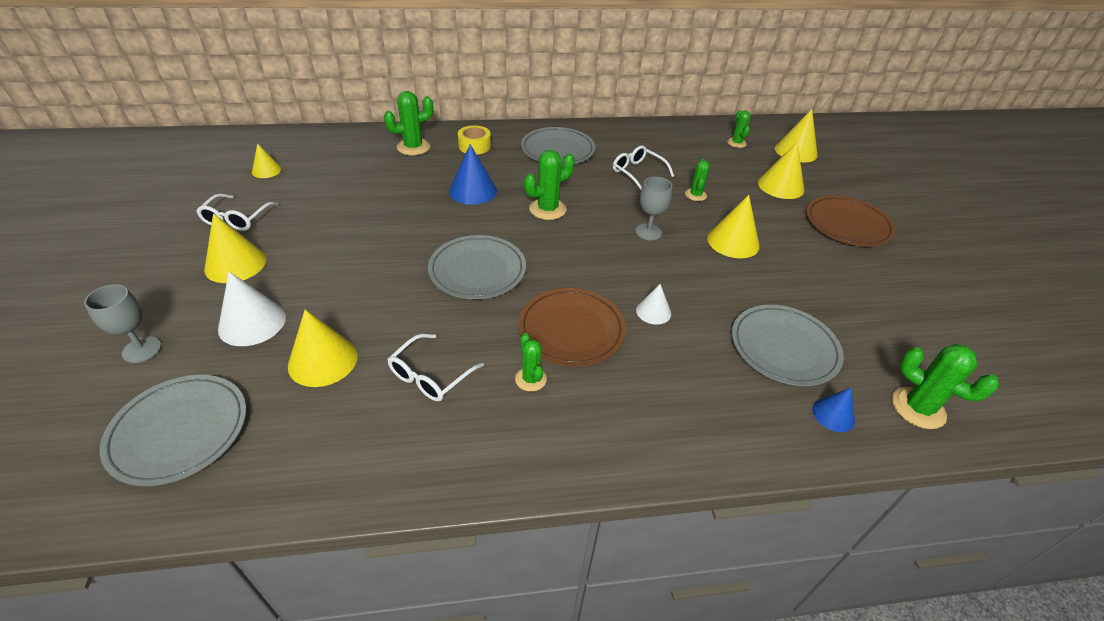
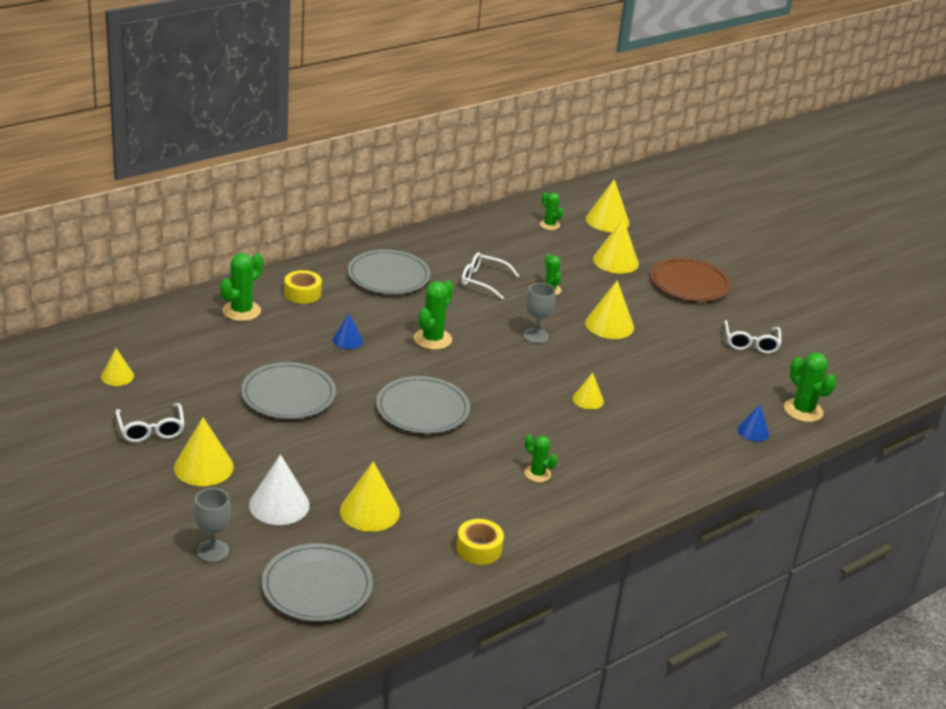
camera: 30 degrees left, 10 degrees down
white glasses [388,334,484,401] -> white glasses moved to [724,320,781,354]
blue cone [449,144,497,205] -> blue cone [332,314,363,349], size x0.59
brown plate [519,288,626,366] -> none
white cone [636,284,671,325] -> yellow cone [573,373,604,410]
grey plate [732,305,844,386] -> grey plate moved to [241,362,336,419]
green cactus [892,344,999,429] -> green cactus turned 45 degrees clockwise [784,353,836,422]
none -> yellow tape [457,519,504,565]

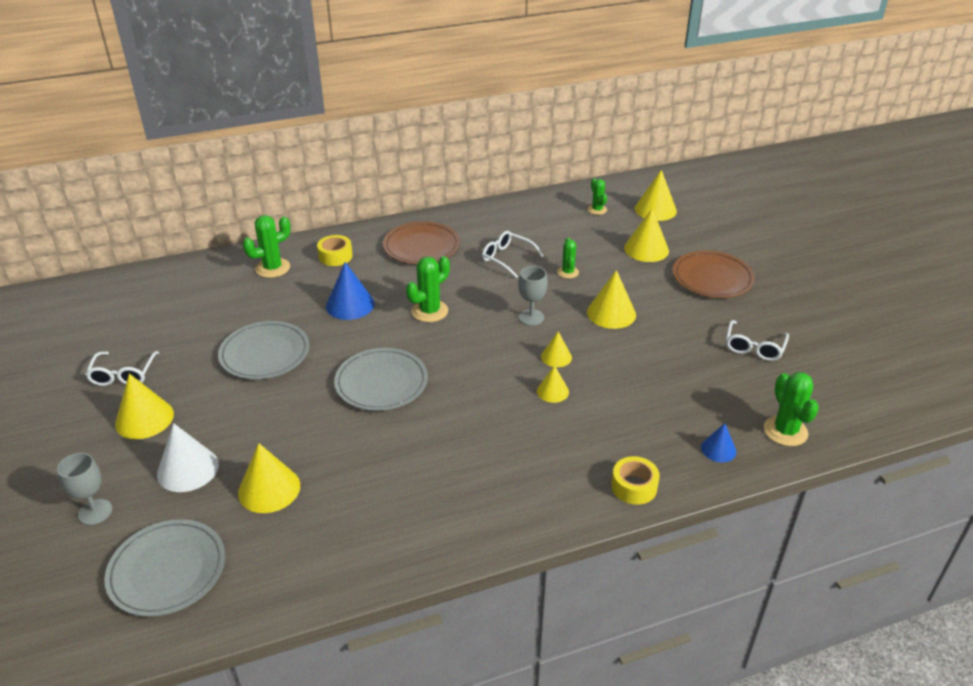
camera: 20 degrees right, 5 degrees up
yellow cone [101,348,134,386] -> yellow cone moved to [541,332,572,367]
blue cone [332,314,363,349] -> blue cone [326,262,375,320], size x1.68
grey plate [348,250,430,294] -> brown plate [383,221,460,264]
yellow tape [457,519,504,565] -> yellow tape moved to [611,456,660,505]
green cactus [524,435,558,482] -> none

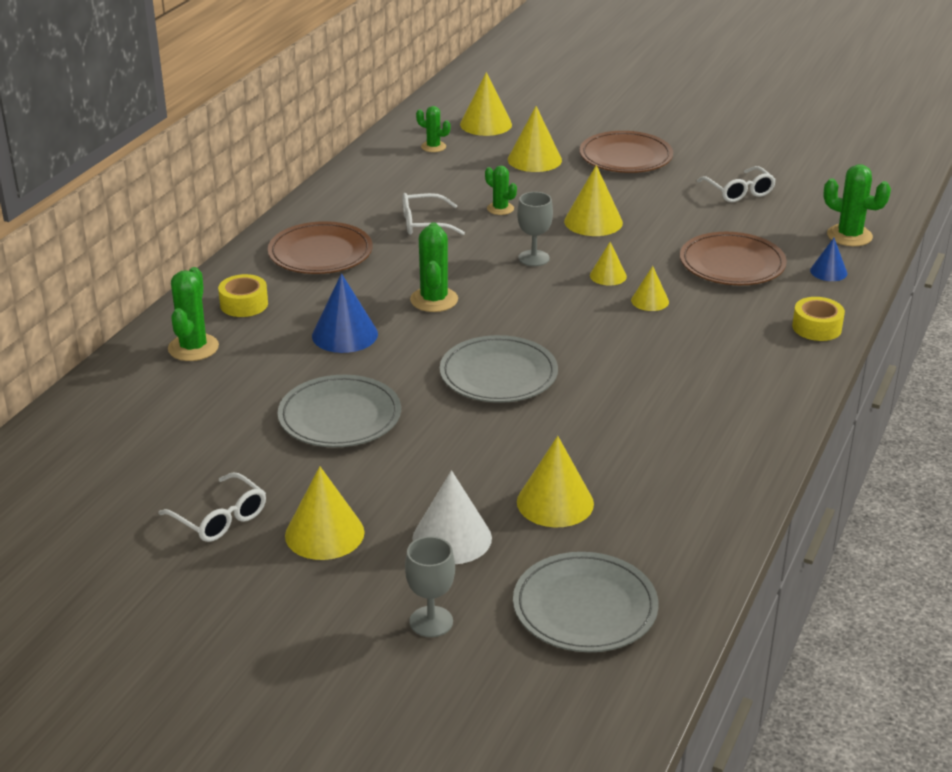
camera: 45 degrees left, 5 degrees down
none -> brown plate [680,232,787,285]

